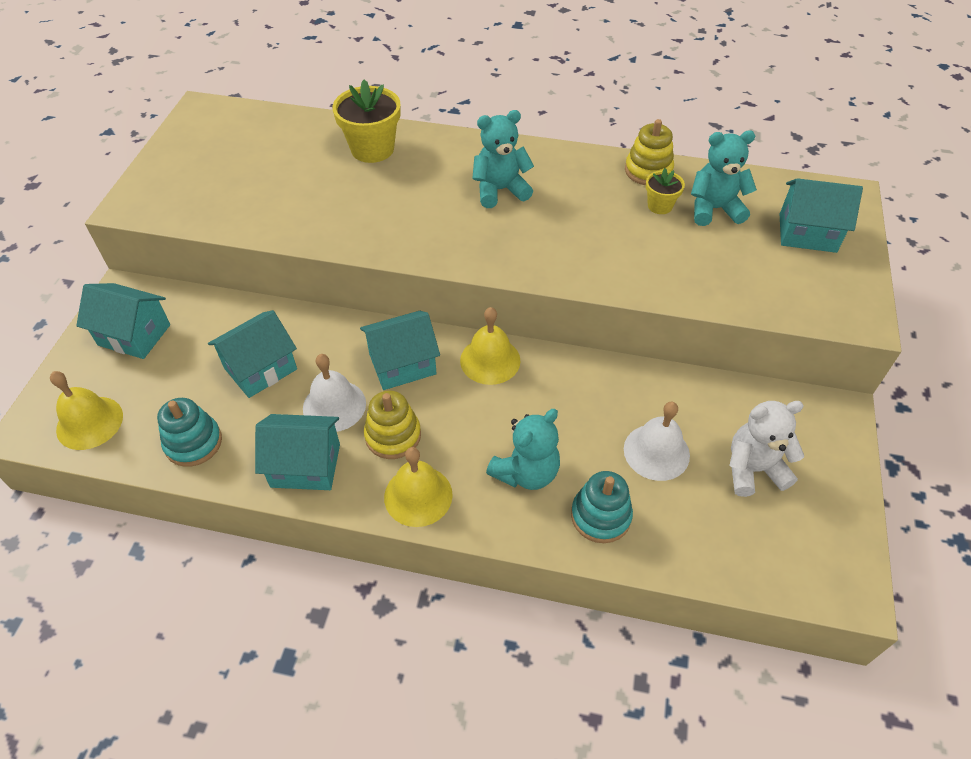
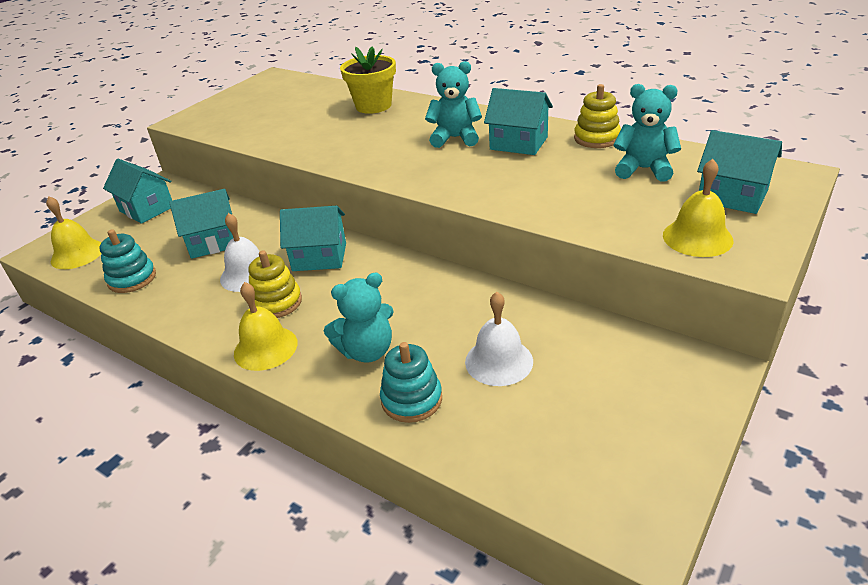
camera: 25 degrees right, 15 degrees down
turquoise house [255,414,340,490] -> turquoise house moved to [484,88,553,155]
yellow bell [460,307,520,385] -> yellow bell moved to [663,159,734,257]
yellow flower pot [646,168,685,214] -> none
white teddy bear [729,401,804,497] -> none

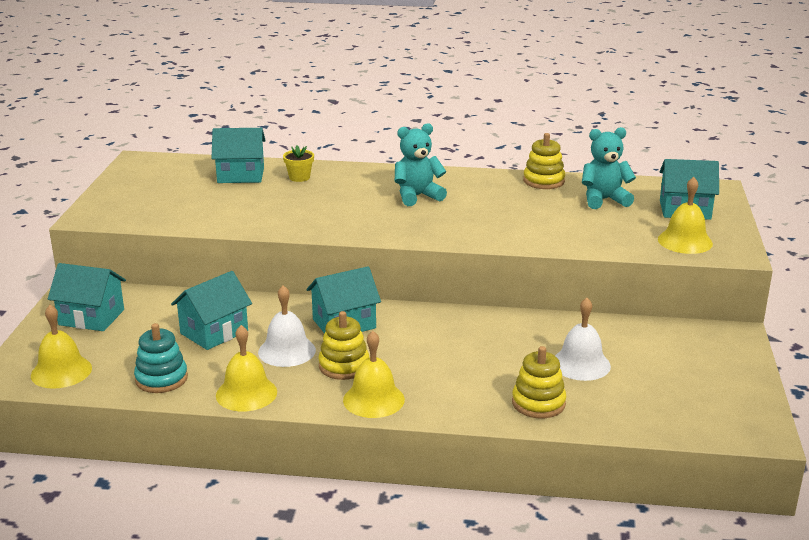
camera: 30 degrees left, 10 degrees down
turquoise teddy bear [324,273,394,363] -> none
yellow flower pot [340,46,396,114] -> yellow flower pot [283,146,314,182], size x0.54
turquoise stacking toy [380,342,442,423] -> yellow stacking toy [512,346,566,418]
turquoise house [484,88,553,155] -> turquoise house moved to [211,128,266,183]
none -> yellow bell [216,325,277,412]

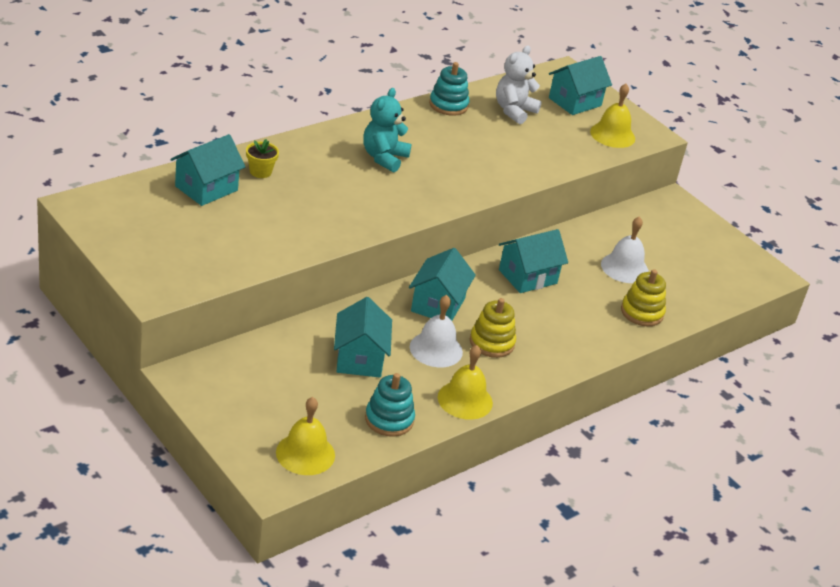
camera: 50 degrees left, 10 degrees up
turquoise house [48,263,126,331] -> turquoise house moved to [499,229,568,293]
yellow bell [343,331,405,418] -> none
yellow stacking toy [523,133,565,189] -> turquoise stacking toy [429,62,469,116]
turquoise teddy bear [582,127,636,209] -> white teddy bear [496,45,542,124]

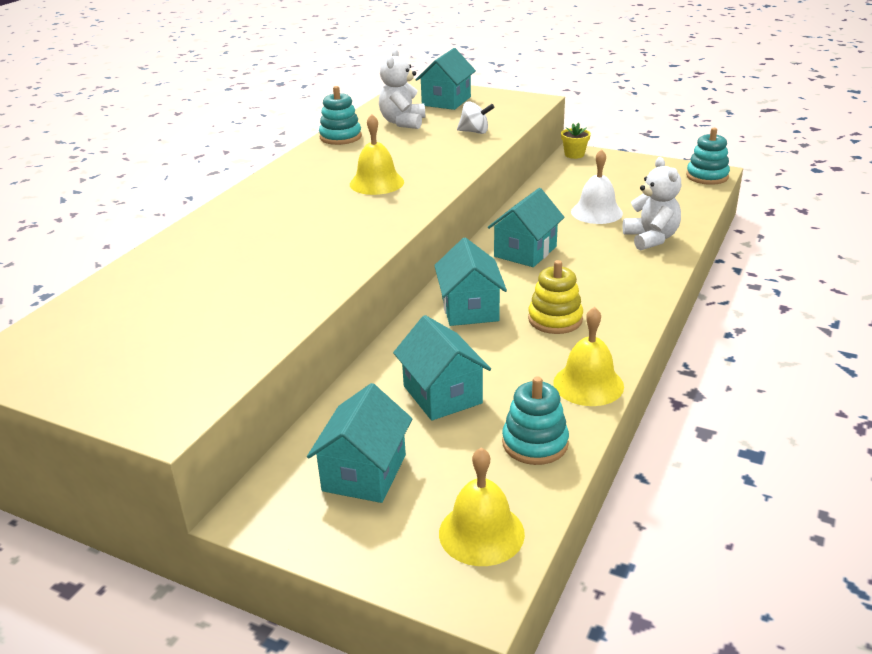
camera: 20 degrees left, 5 degrees down
turquoise house [170,134,246,206] -> turquoise house moved to [307,383,412,503]
yellow flower pot [246,139,279,178] -> yellow flower pot moved to [561,123,591,159]
turquoise teddy bear [363,88,412,172] -> none
white bell [410,295,463,367] -> none
yellow bell [590,84,635,148] -> yellow bell moved to [350,114,404,195]
yellow stacking toy [621,269,666,326] -> white teddy bear [623,157,681,251]
none -> white spinning top [457,101,494,134]
none -> turquoise stacking toy [686,128,730,185]

